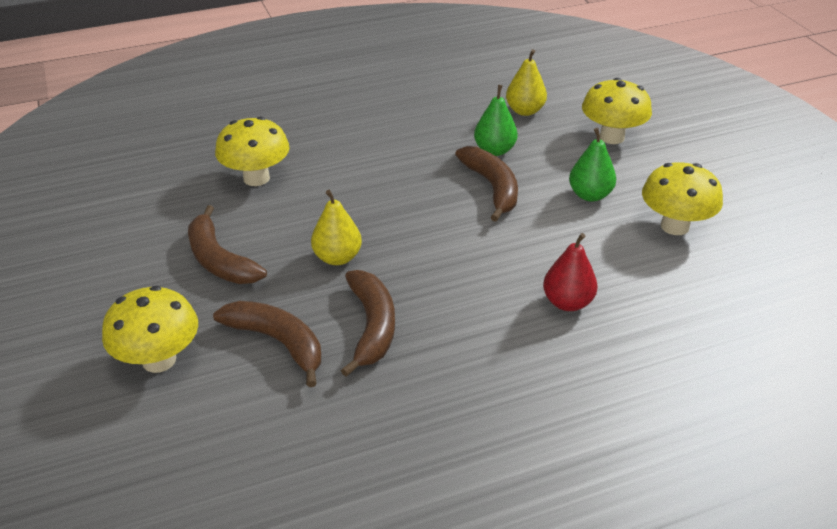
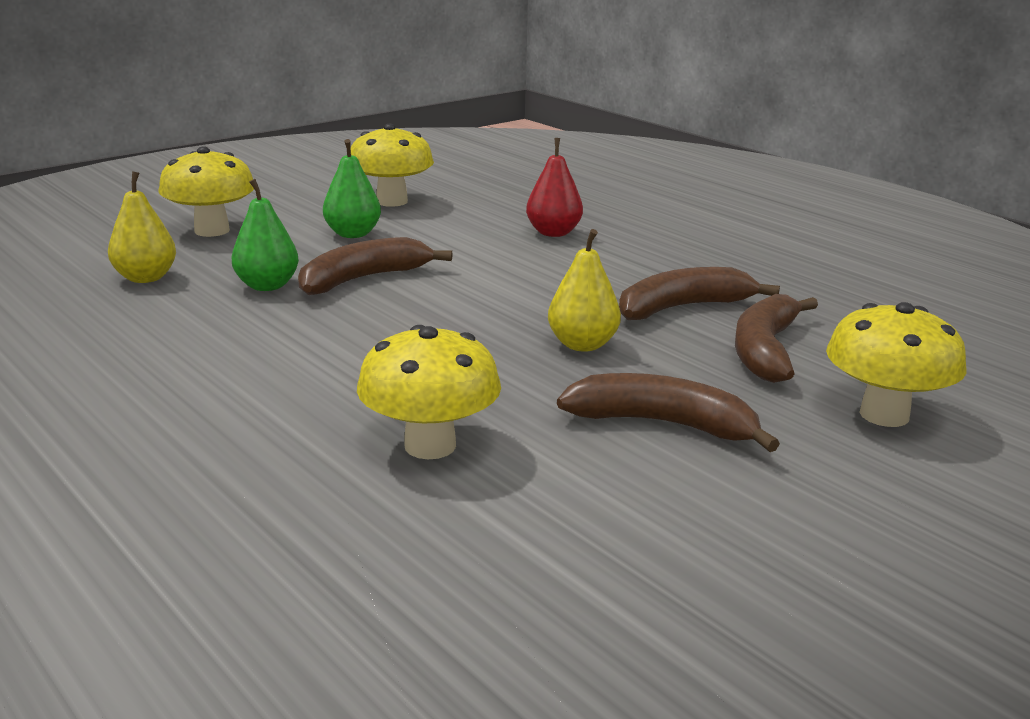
camera: 110 degrees left, 15 degrees down
brown banana [188,205,267,284] -> brown banana turned 105 degrees counterclockwise [557,373,780,452]

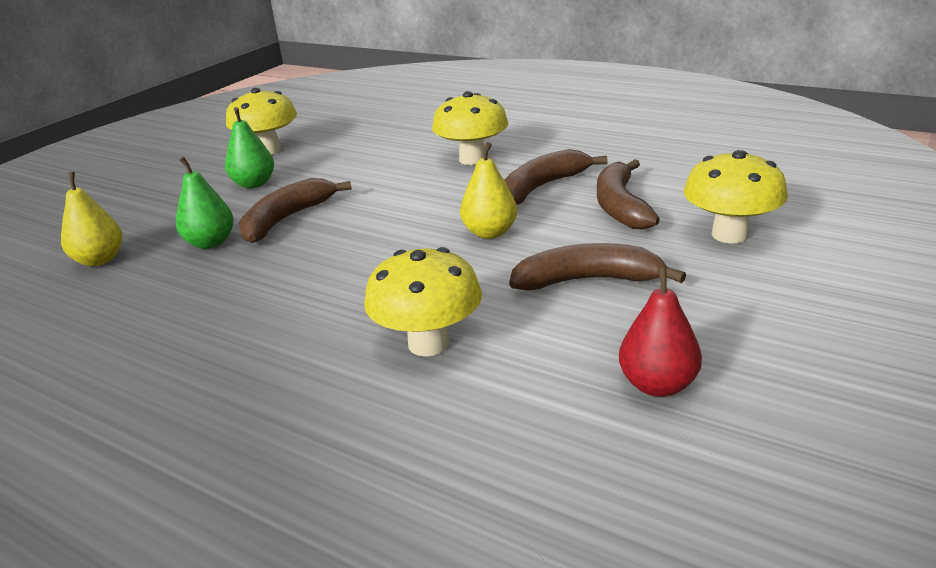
camera: 15 degrees left, 5 degrees up
yellow mushroom [158,147,254,237] -> yellow mushroom moved to [432,91,508,165]
red pear [526,138,583,237] -> red pear moved to [619,267,702,397]

